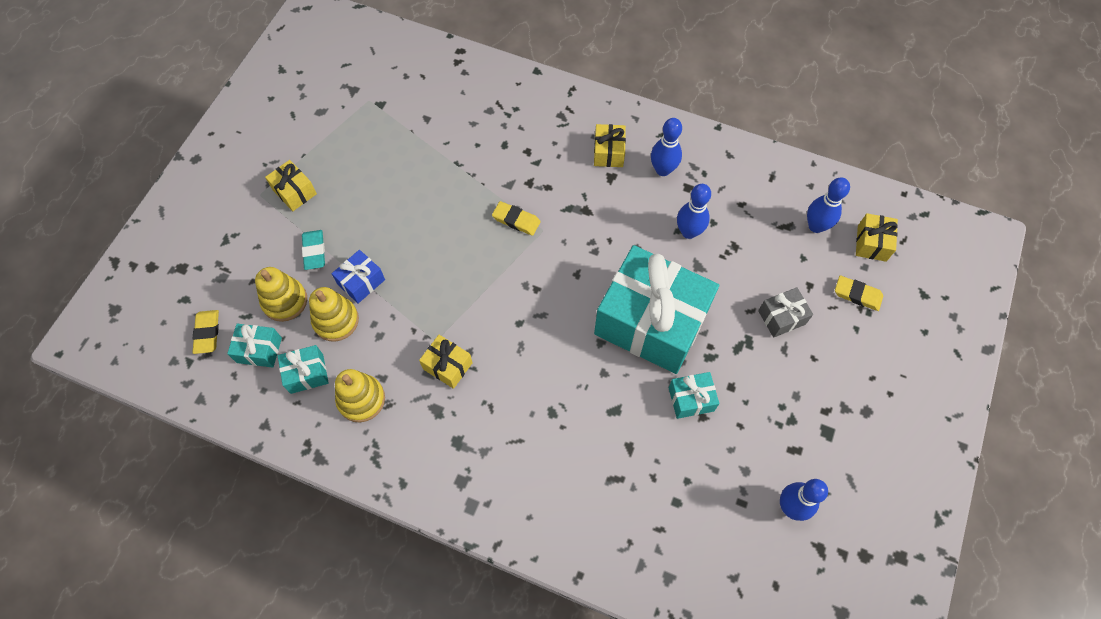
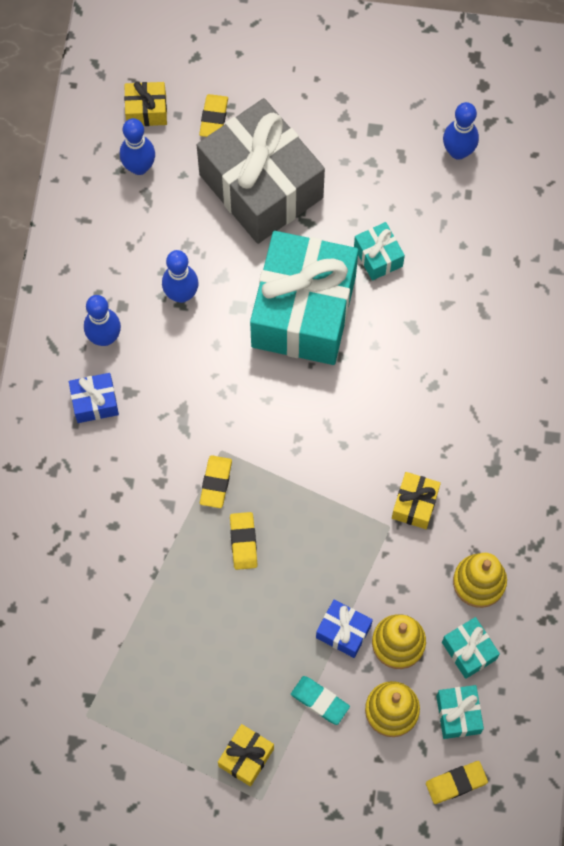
camera: 105 degrees left, 5 degrees up
turquoise eraser [302,230,325,270] -> turquoise eraser turned 60 degrees clockwise [291,676,350,725]
yellow gift [594,124,626,167] -> blue gift [69,373,119,423]
grey gift [758,287,813,338] -> grey gift [197,98,325,244], size x2.42
none -> yellow eraser [230,512,257,570]

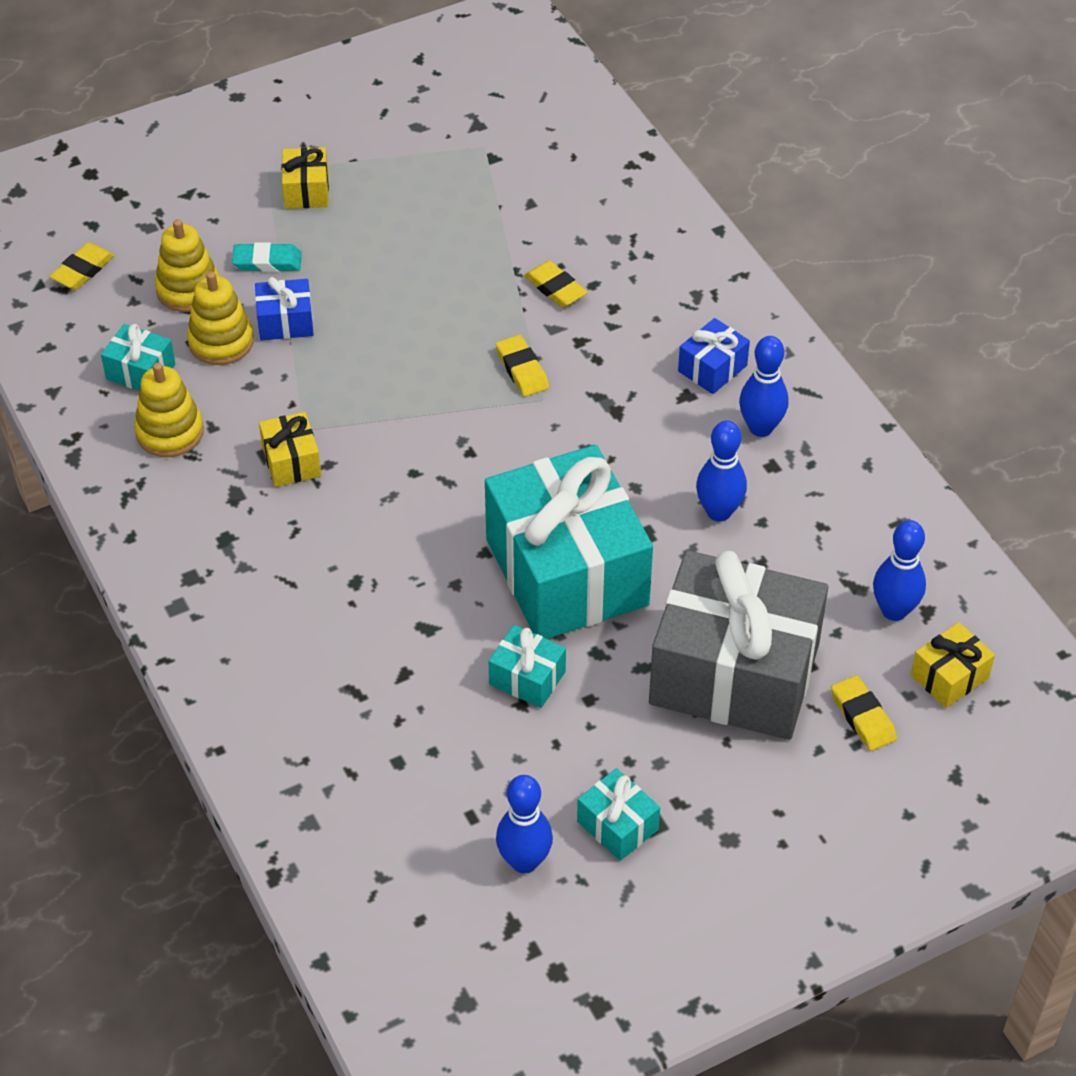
camera: 145 degrees right, 20 degrees down
yellow eraser [230,512,257,570] -> yellow eraser moved to [524,261,588,307]
turquoise gift [436,685,484,739] -> turquoise gift moved to [577,768,660,861]

